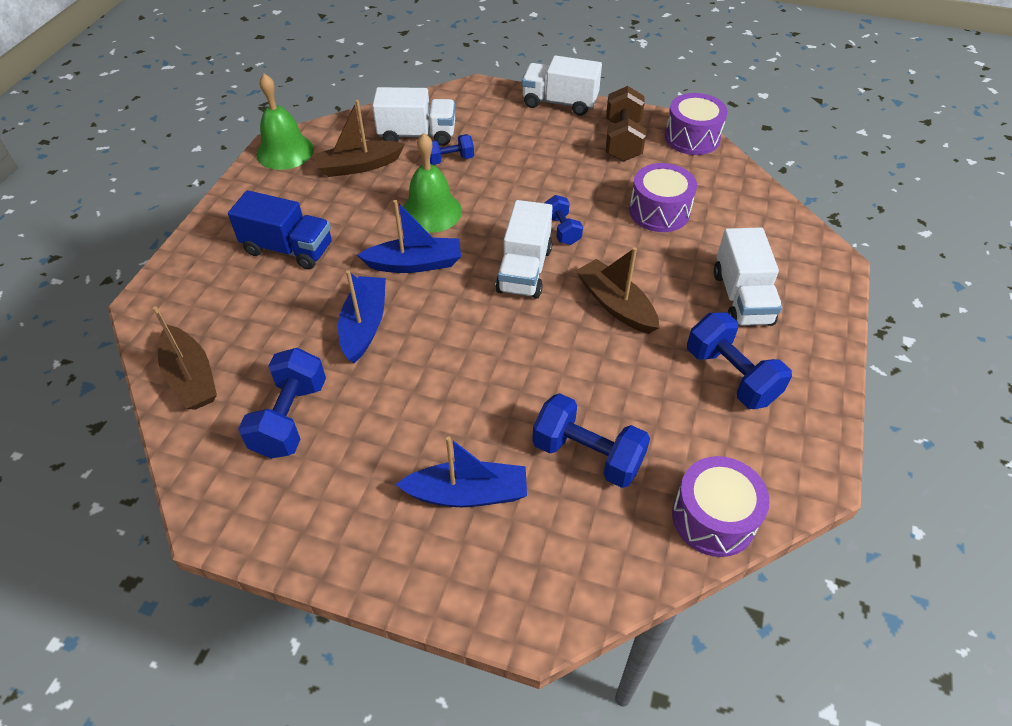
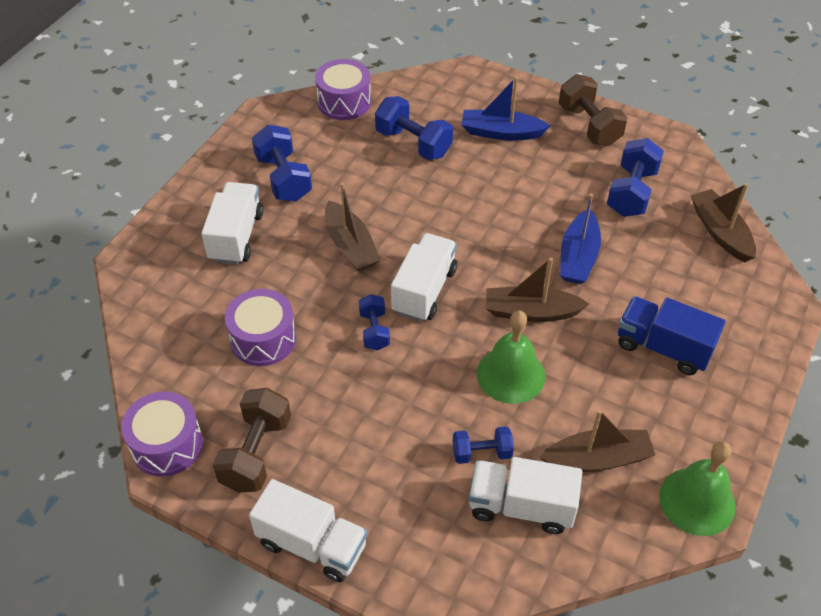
camera: 170 degrees left, 0 degrees up
blue boat [357,200,461,273] -> brown boat [486,258,589,322]
none -> brown dumbbell [559,74,627,146]

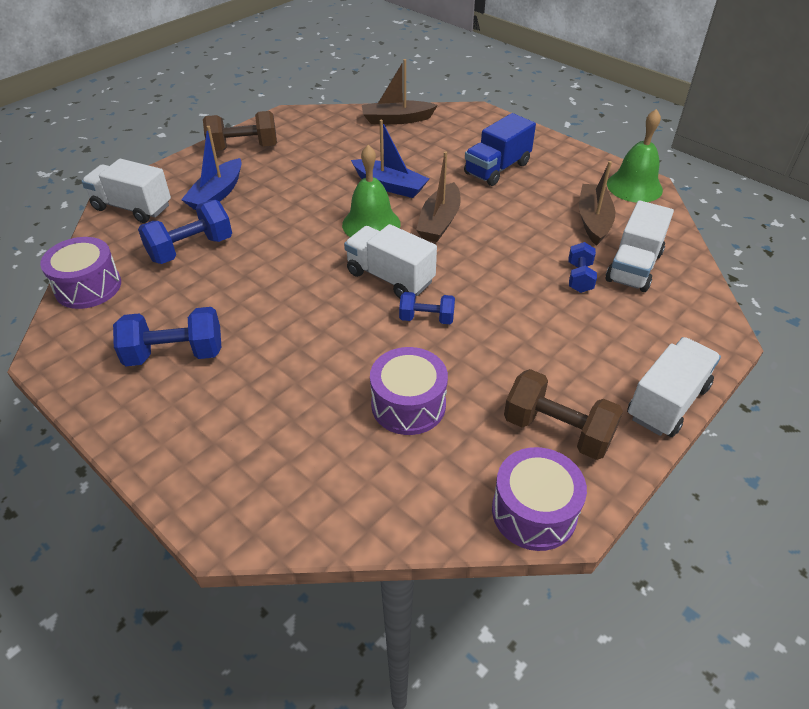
camera: 75 degrees left, 5 degrees down
white truck [201,182,263,264] -> white truck moved to [82,158,171,223]
brown boat [325,183,380,272] -> none
green bell [477,310,545,404] -> green bell moved to [342,145,401,237]
blue dumbbell [607,138,664,217] -> none

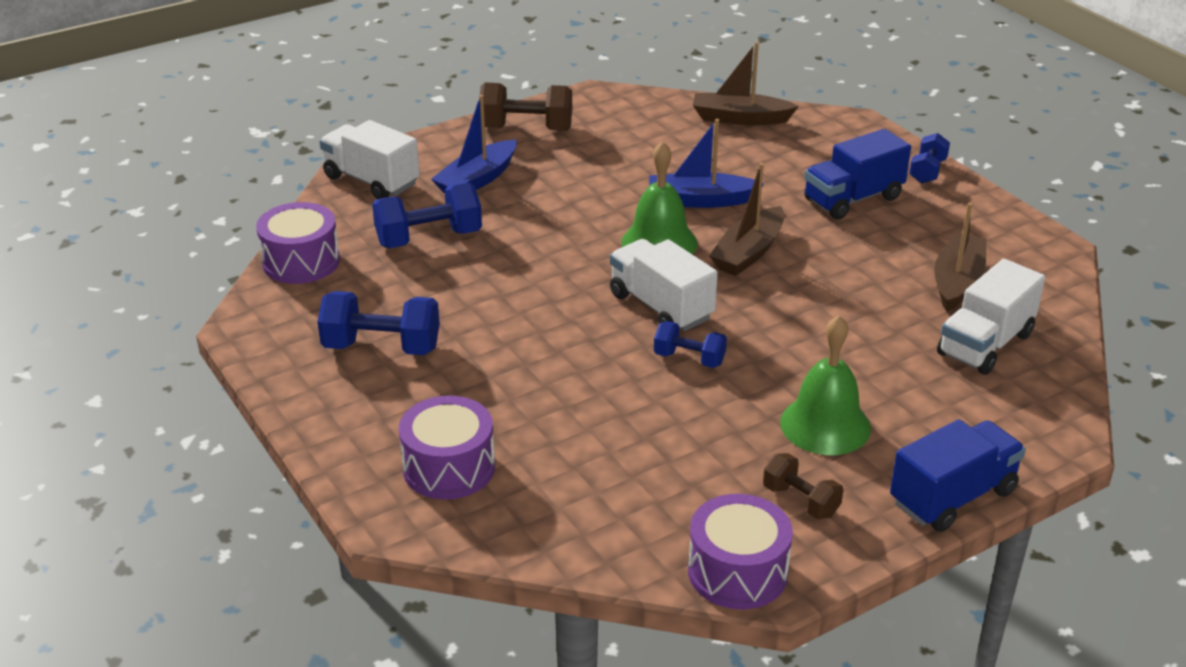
camera: 15 degrees right, 10 degrees down
blue boat [351,120,429,198] -> blue boat turned 135 degrees clockwise [649,119,764,208]
purple drum [370,347,448,435] -> purple drum moved to [399,396,495,499]
brown dumbbell [504,369,623,460] -> brown dumbbell [763,453,843,519], size x0.60
blue dumbbell [569,242,597,293] -> blue dumbbell moved to [909,133,950,183]
green bell [607,109,663,202] -> green bell moved to [780,315,871,455]
white truck [627,337,721,437] -> blue truck [890,419,1026,532]

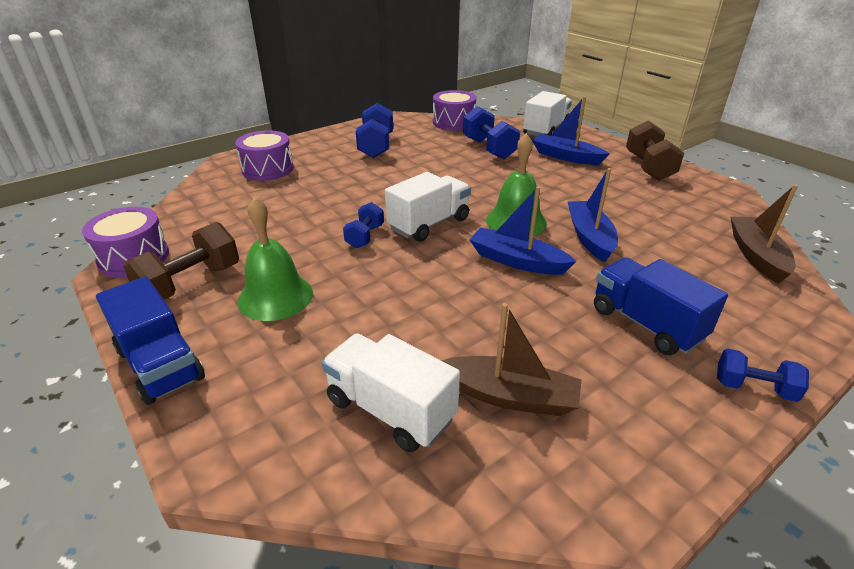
camera: 85 degrees right, 0 degrees up
brown boat [709,163,784,276] -> blue boat [469,186,577,275]
brown dumbbell [763,453,843,519] -> brown dumbbell [123,222,239,300], size x1.67

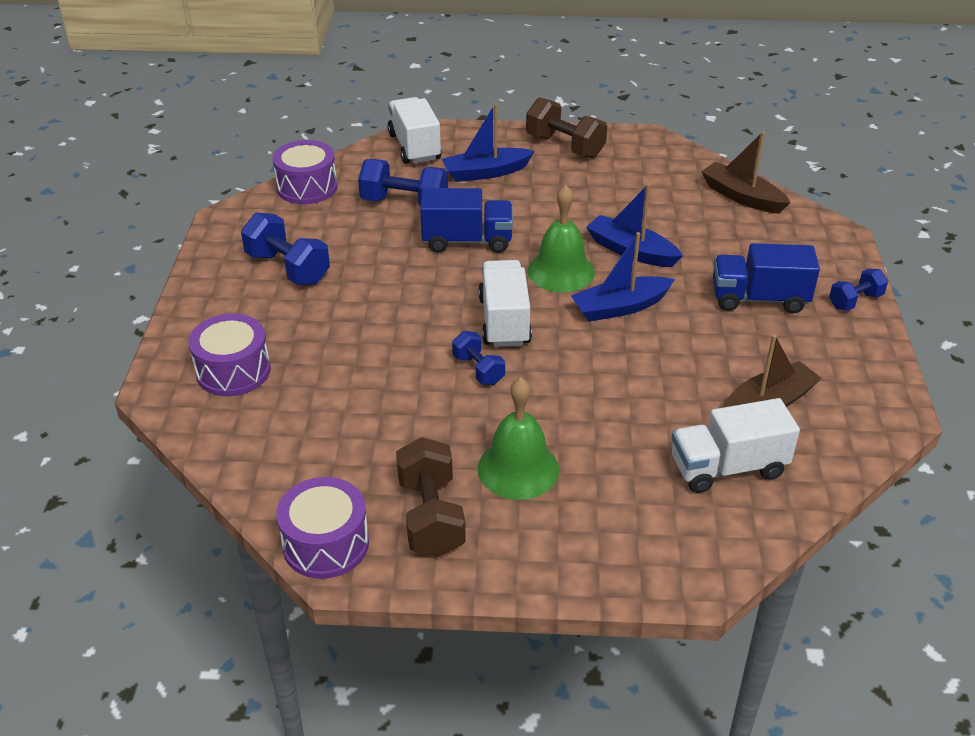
camera: 50 degrees left, 5 degrees up
blue truck [96,276,205,405] -> blue truck moved to [420,188,513,253]

